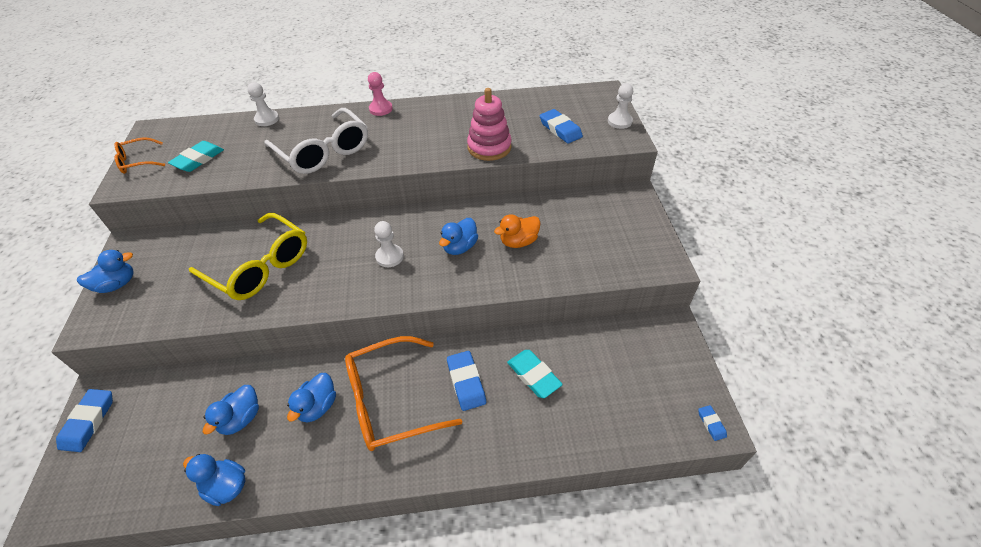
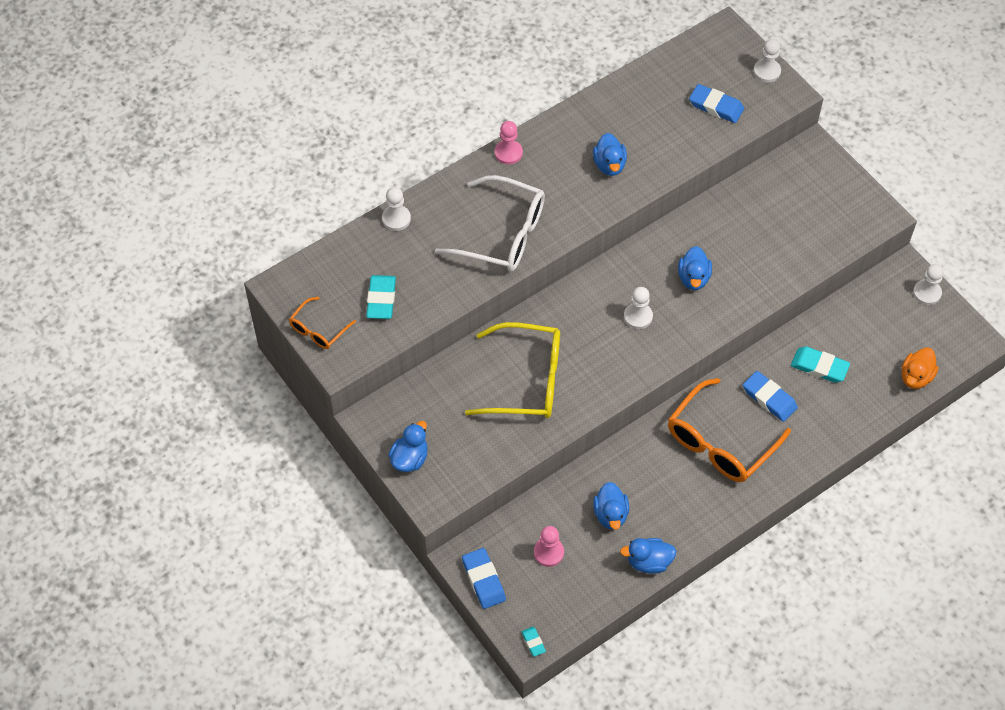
camera: 30 degrees left, 10 degrees up
blue duck [287,373,336,422] -> blue duck moved to [593,133,627,176]
pink stacking toy [467,88,512,161] -> none
orange duck [494,214,541,248] -> orange duck moved to [902,347,939,389]
blue eraser [698,405,727,441] -> none
none -> turquoise eraser [521,627,546,657]
none -> pink pawn [534,526,564,567]
none -> white pawn [913,264,944,305]

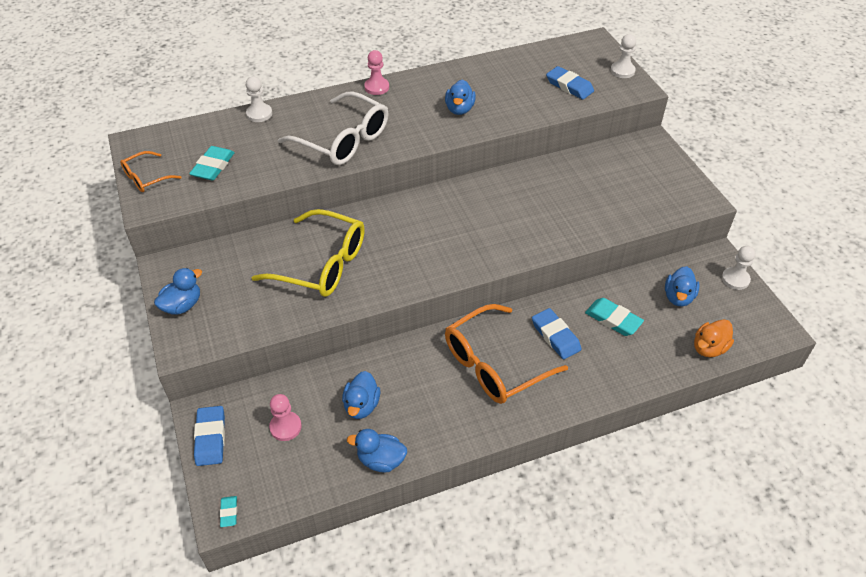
camera: 15 degrees right, 10 degrees down
white pawn [624,287,653,329] -> none
blue duck [678,246,712,290] -> blue duck moved to [665,266,700,306]

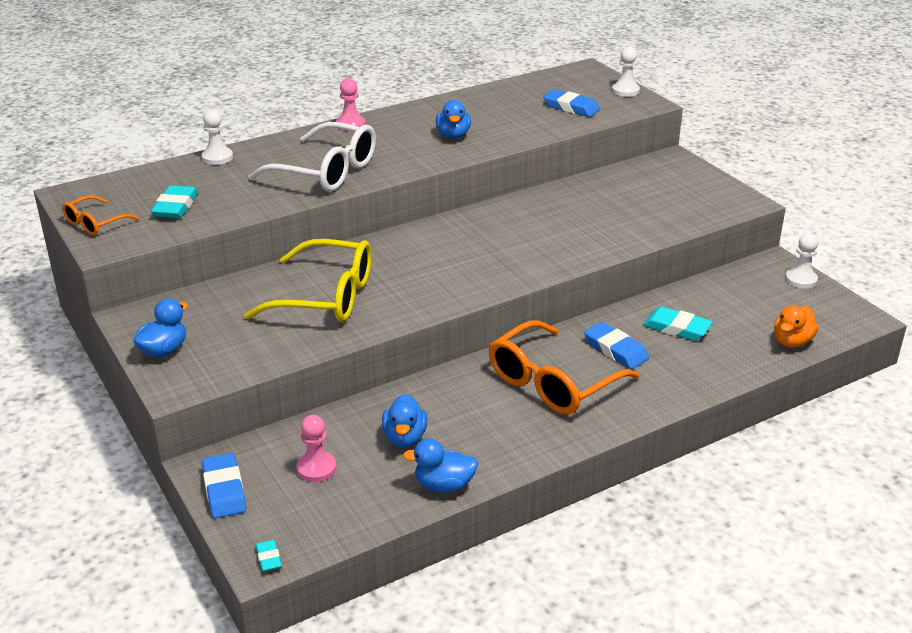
camera: 10 degrees left, 15 degrees down
blue duck [665,266,700,306] -> none

